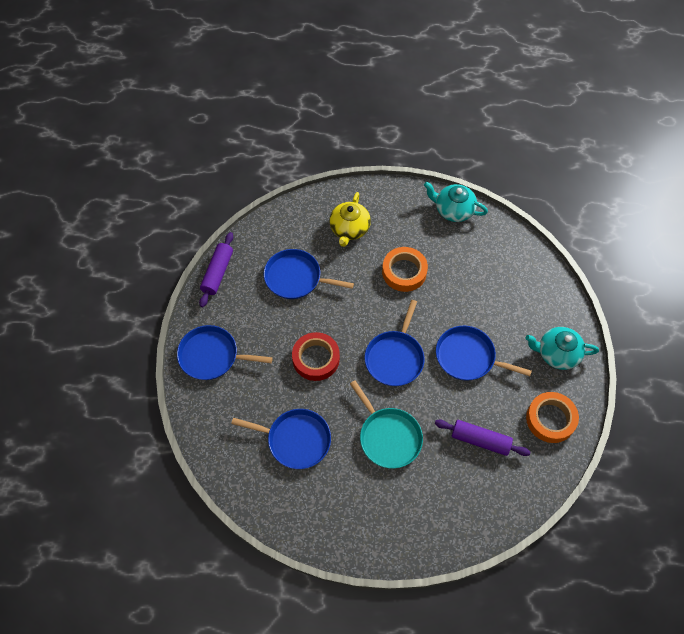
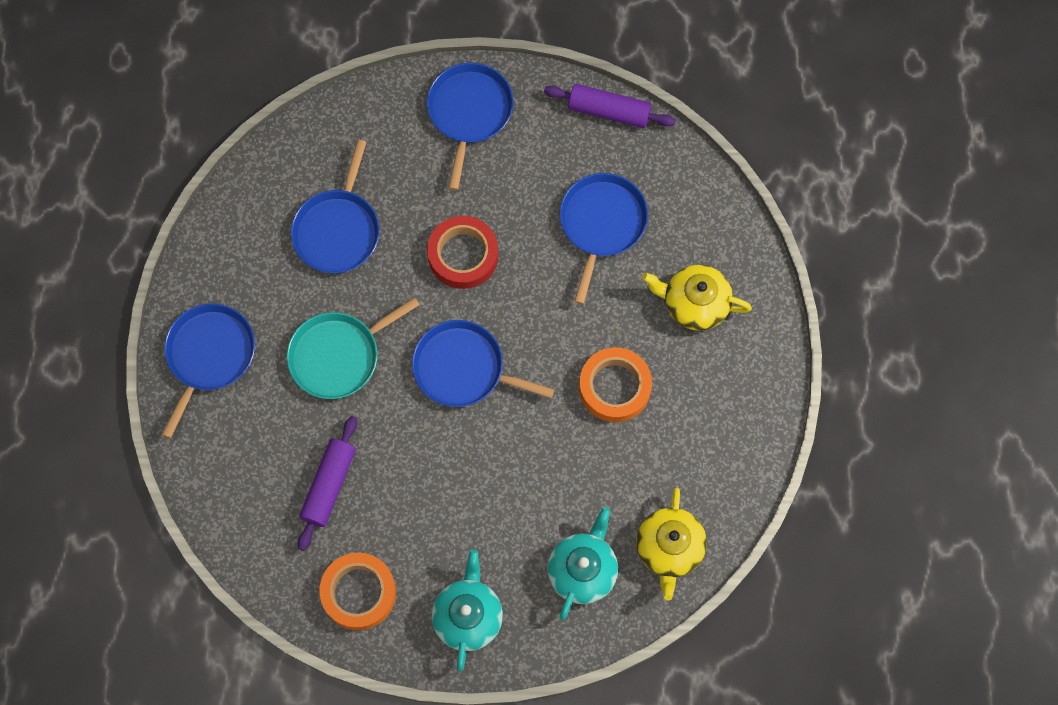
camera: 90 degrees right, 10 degrees up
turquoise teapot [424,182,488,222] -> turquoise teapot moved to [547,507,618,620]
blue pan [436,326,532,381] -> blue pan moved to [162,304,255,438]
none -> yellow teapot [636,487,707,601]

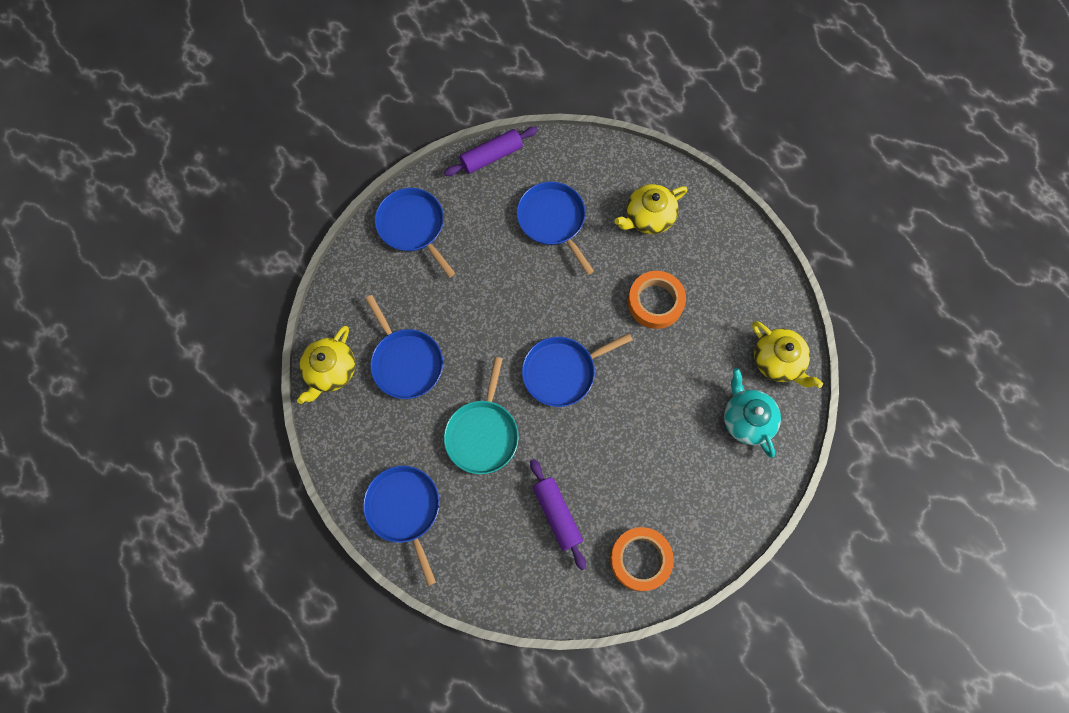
camera: 45 degrees left, 0 degrees up
red tape [427,216,498,289] -> none
turquoise teapot [432,550,503,672] -> none
none -> yellow teapot [297,326,355,404]

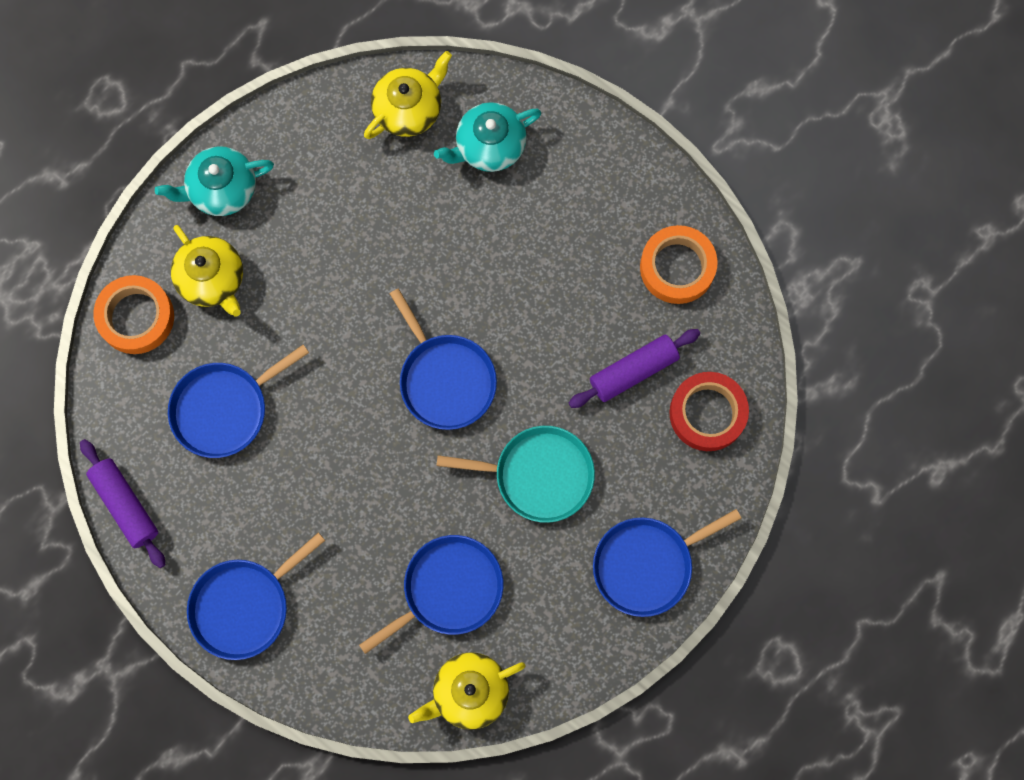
camera: 95 degrees left, 5 degrees up
yellow teapot [297,326,355,404] -> yellow teapot turned 135 degrees clockwise [408,652,526,730]
orange tape [628,271,686,329] -> orange tape moved to [93,275,174,354]
none -> turquoise teapot [155,147,274,216]
none -> red tape [669,372,749,451]

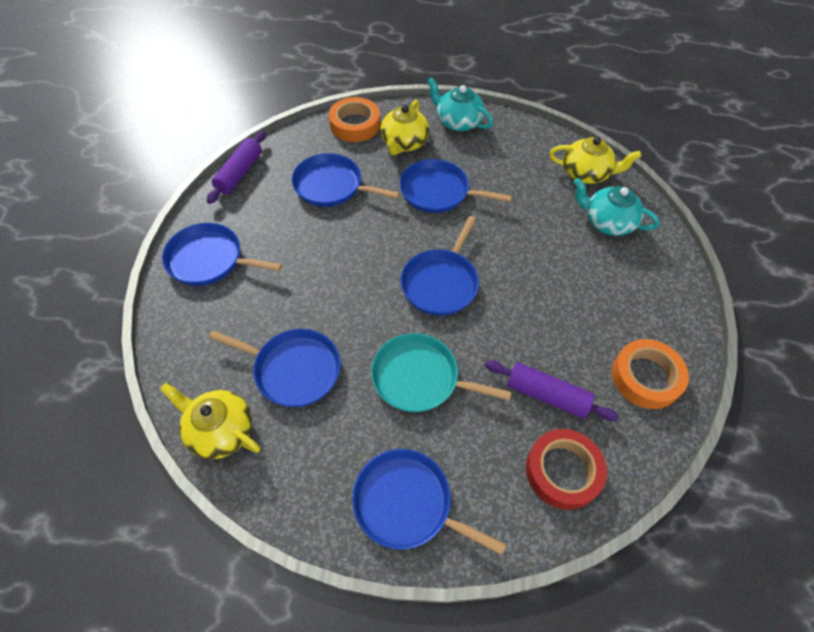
camera: 55 degrees right, 20 degrees down
turquoise pan [436,426,595,523] -> turquoise pan turned 135 degrees clockwise [371,333,511,412]
none -> blue pan [399,159,512,213]

